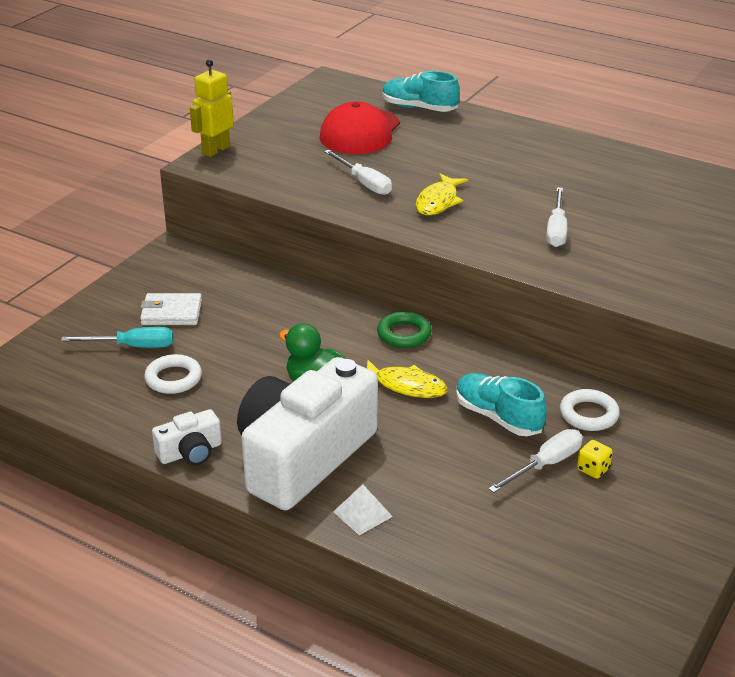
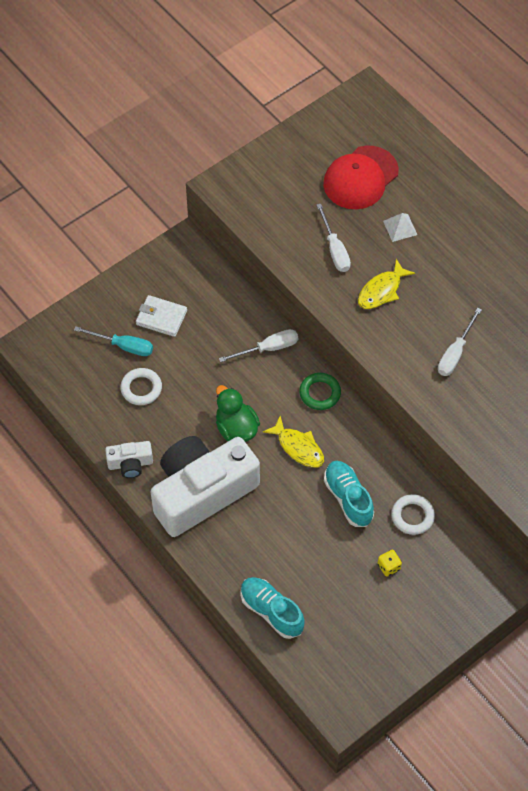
camera: 20 degrees right, 25 degrees up
yellow robot [190,59,234,157] -> none
white pyramid [333,484,393,535] -> white pyramid moved to [383,213,417,242]
turquoise shoe [382,71,460,112] -> turquoise shoe moved to [240,577,305,639]
white screwdriver [488,429,583,493] -> white screwdriver moved to [219,329,298,362]

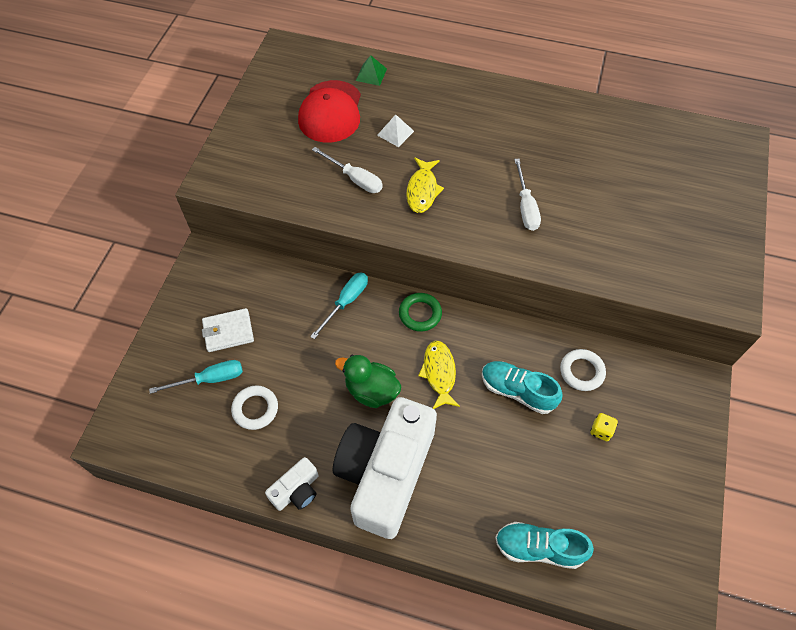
camera: 35 degrees left, 0 degrees up
white screwdriver [219,329,298,362] -> turquoise screwdriver [310,272,368,339]
yellow fish [263,416,324,468] -> yellow fish turned 105 degrees counterclockwise [418,340,460,409]
none -> green pyramid [356,55,387,86]

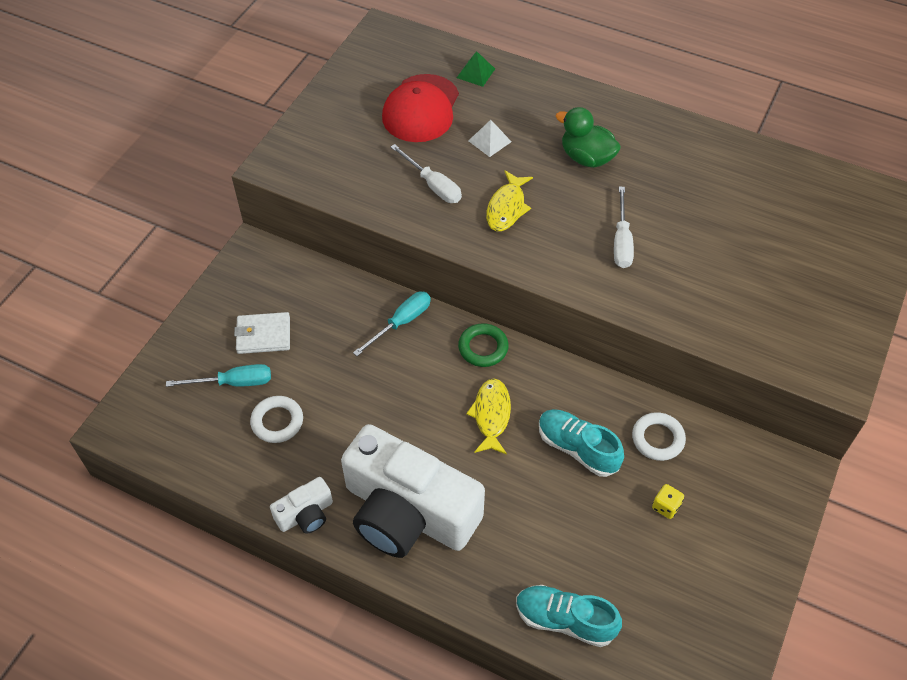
camera: 10 degrees right, 5 degrees down
white camera [333,397,437,539] -> white camera turned 90 degrees counterclockwise [341,424,485,558]
green duck [335,355,402,408] -> green duck moved to [556,107,621,168]

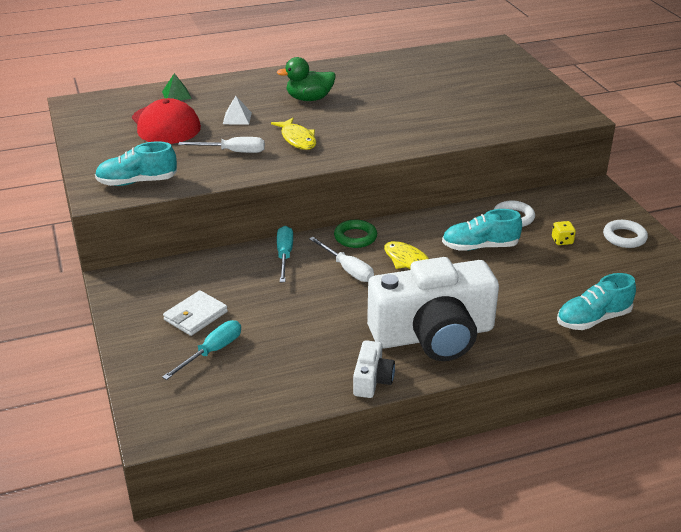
camera: 45 degrees left, 20 degrees down
white ring [250,396,303,443] -> white ring moved to [603,220,648,248]
white screwdriver [614,187,634,268] -> white screwdriver moved to [309,237,374,282]
none -> turquoise shoe [95,141,177,186]

